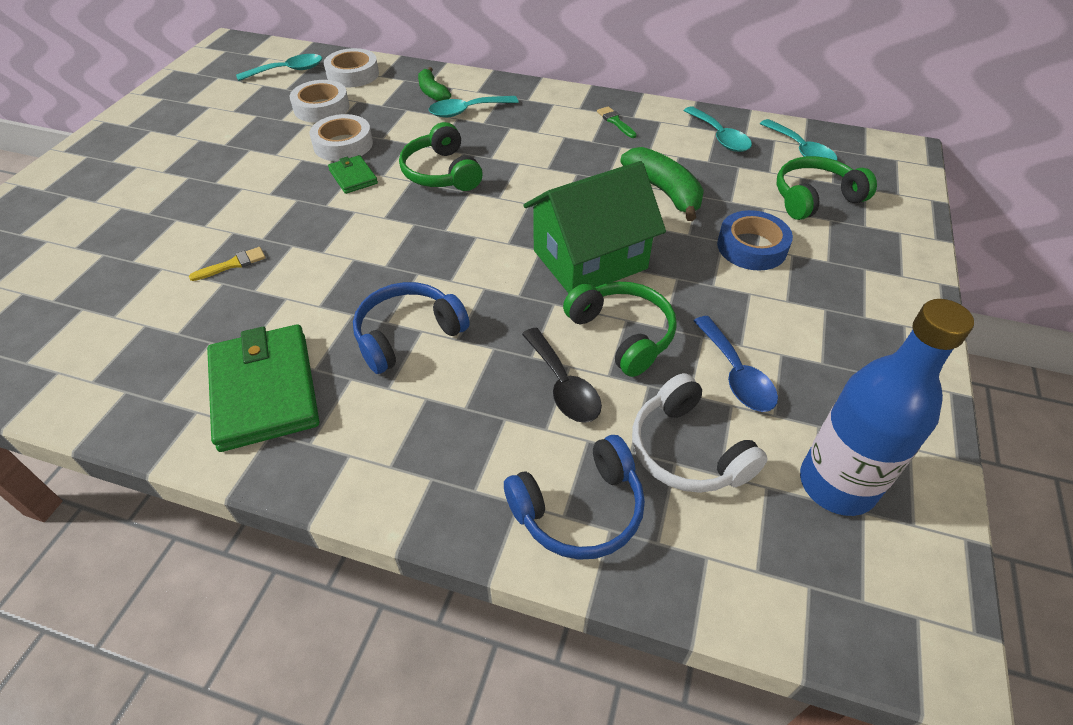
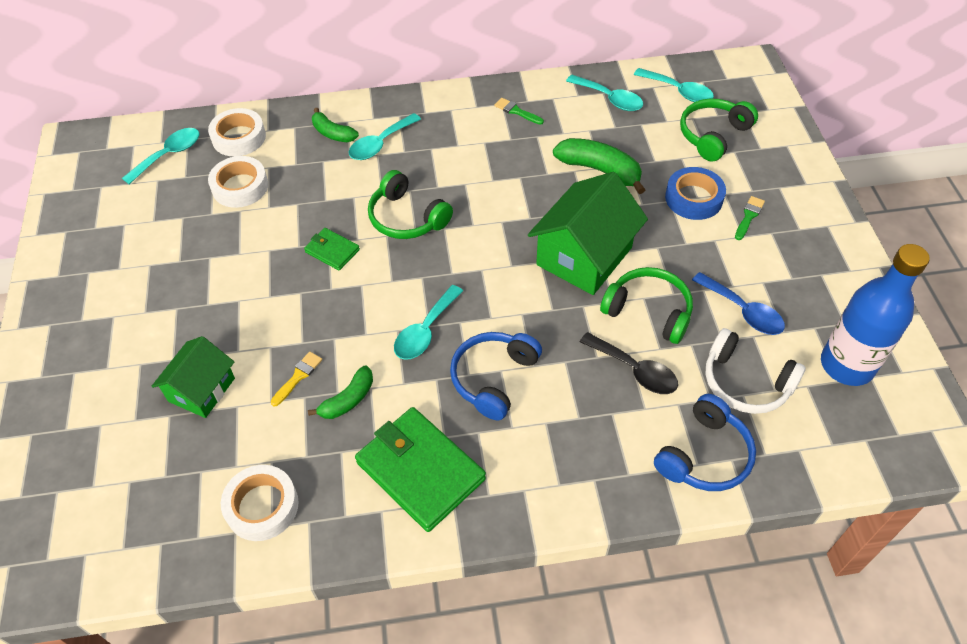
camera: 25 degrees left, 5 degrees up
white tape [309,114,373,161] -> white tape moved to [221,465,299,541]
none -> green house [151,336,235,418]
none -> green banana [308,366,373,419]
none -> turquoise spoon [394,285,463,360]
none -> green brush [735,196,765,240]

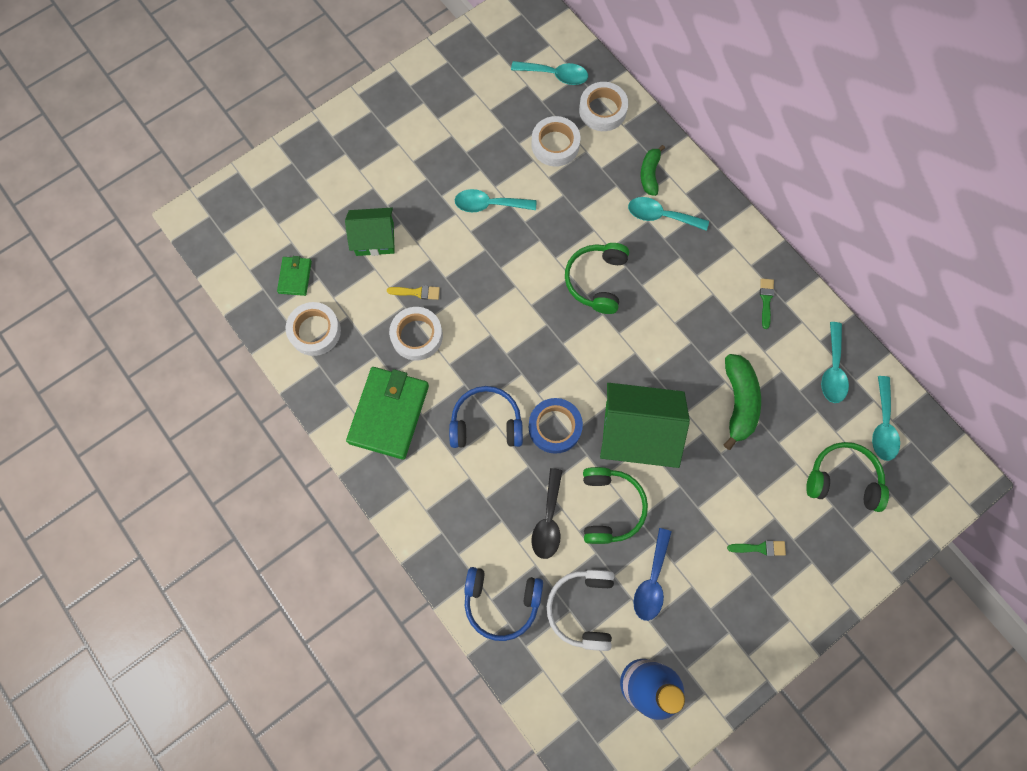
camera: 60 degrees right, 20 degrees up
green wallet [304,228,360,271] -> green wallet moved to [277,256,312,296]
green banana [308,366,373,419] -> white tape [389,307,443,360]
turquoise spoon [394,285,463,360] -> turquoise spoon moved to [455,189,536,212]
blue tape [665,167,726,220] -> blue tape moved to [529,398,583,454]

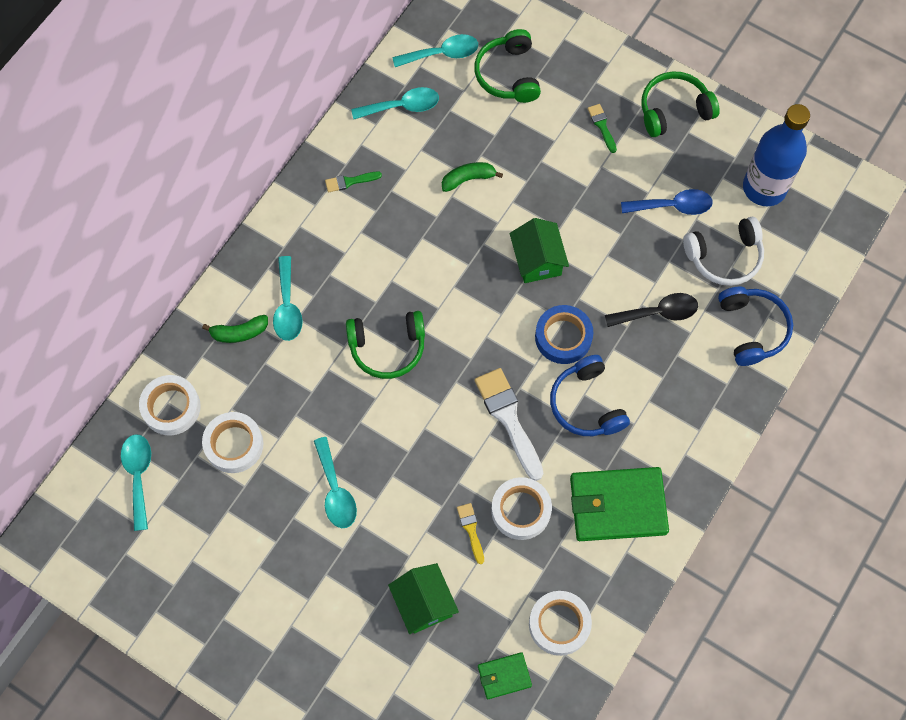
camera: 110 degrees left, 5 degrees down
green headphones [583,467,648,544] -> green headphones moved to [642,71,720,137]
green house [600,383,690,468] -> green house [510,218,569,283], size x0.62
green banana [724,354,761,450] -> green banana [442,162,503,192], size x0.63
none -> white brush [475,368,543,481]

